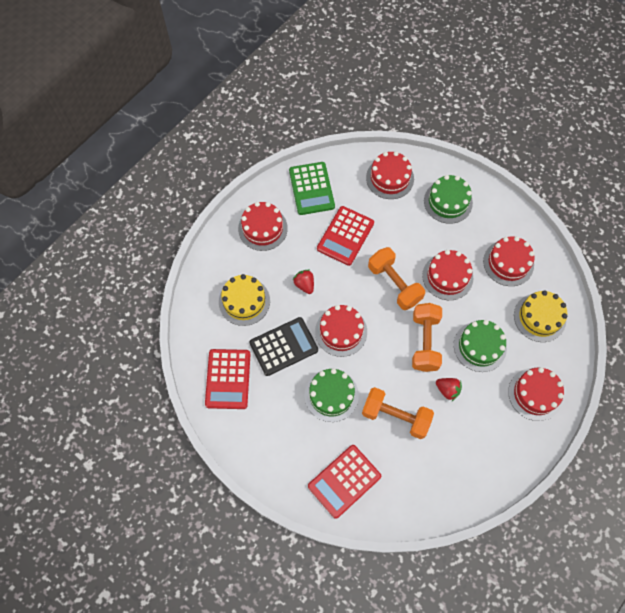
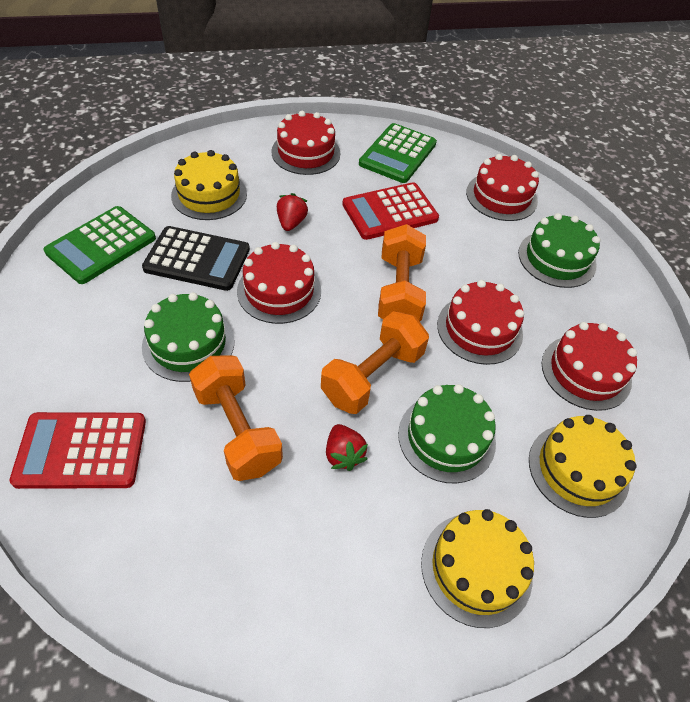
camera: 35 degrees right, 15 degrees down
red calculator [205,349,251,409] -> green calculator [43,206,156,284]
red cake [508,367,564,421] -> yellow cake [421,509,534,628]

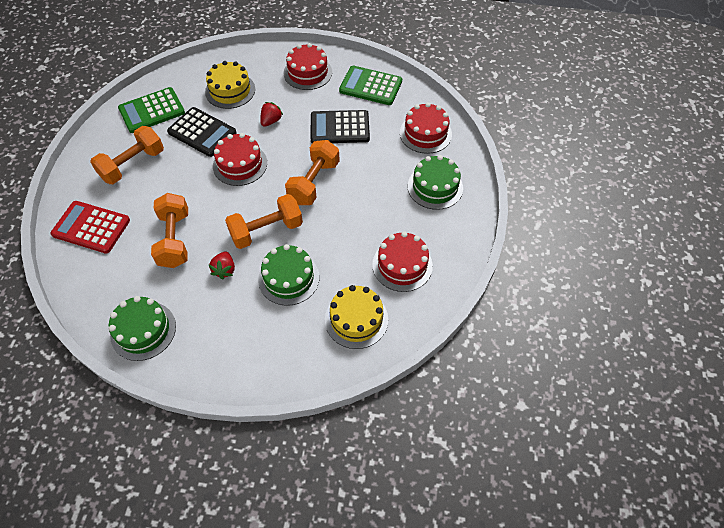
camera: 25 degrees right, 5 degrees up
green cake [142,292,234,382] -> green cake moved to [109,296,176,361]
red calculator [342,182,439,240] -> black calculator [310,110,370,143]
green calculator [359,123,437,183] -> green calculator turned 60 degrees clockwise [339,66,402,105]
yellow cake [421,509,534,628] -> none
red cake [437,280,524,365] -> none
none -> orange dumbbell [90,126,164,184]

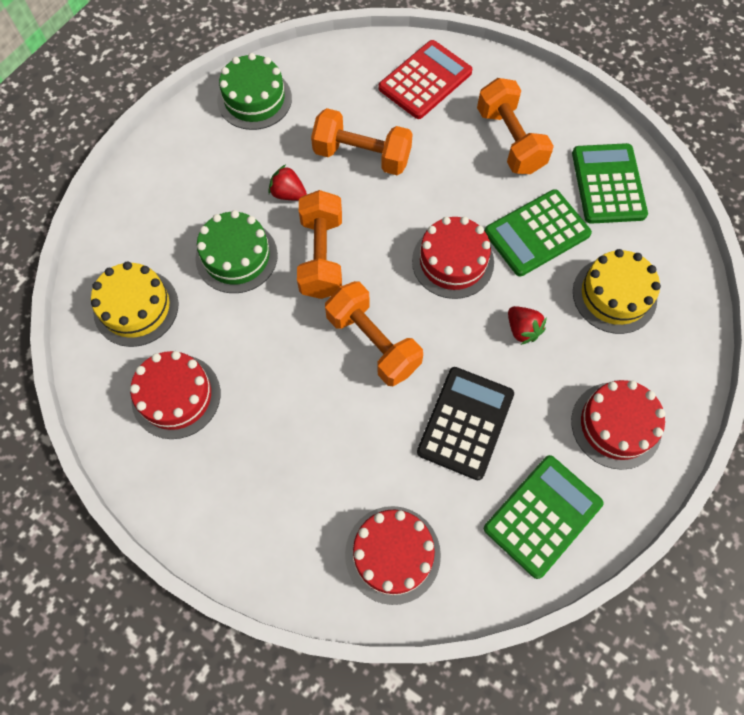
camera: 115 degrees right, 10 degrees up
black calculator [167,107,237,157] -> green calculator [485,189,592,276]
green cake [408,155,463,210] -> none

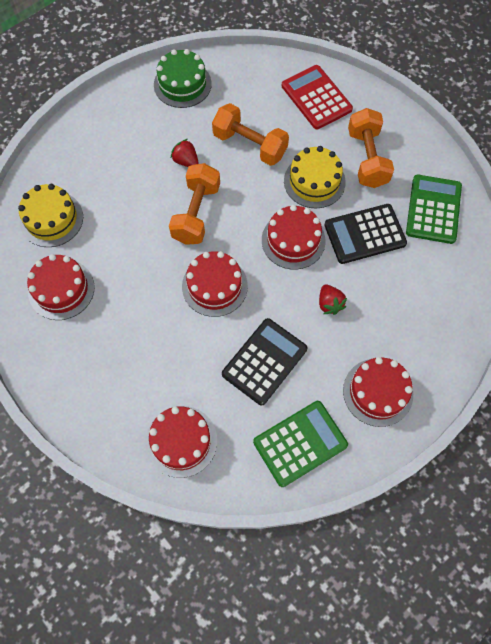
camera: 15 degrees right, 0 degrees up
green cake [195,210,278,293] -> none
orange dumbbell [325,281,423,386] -> red cake [182,251,248,317]
red calculator [379,40,473,119] -> red calculator turned 90 degrees counterclockwise [282,65,353,130]
green calculator [485,189,592,276] -> black calculator [324,204,407,264]
yellow cake [573,249,661,334] -> yellow cake moved to [284,146,346,208]

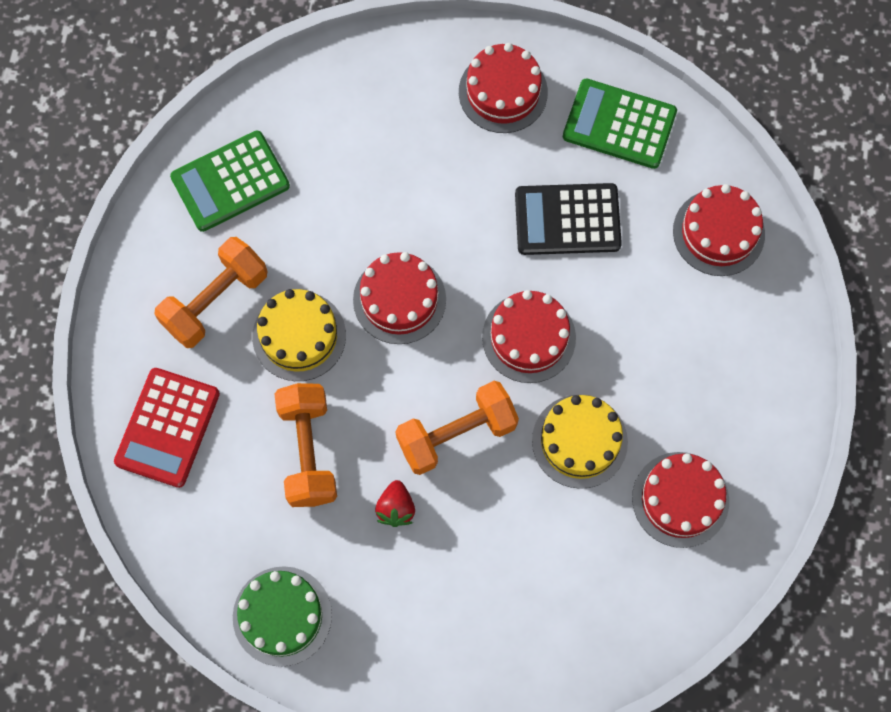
camera: 130 degrees left, 5 degrees up
yellow cake [18,184,83,247] -> yellow cake moved to [532,395,628,489]
red strawberry [319,284,347,315] -> none
black calculator [324,204,407,264] -> none

